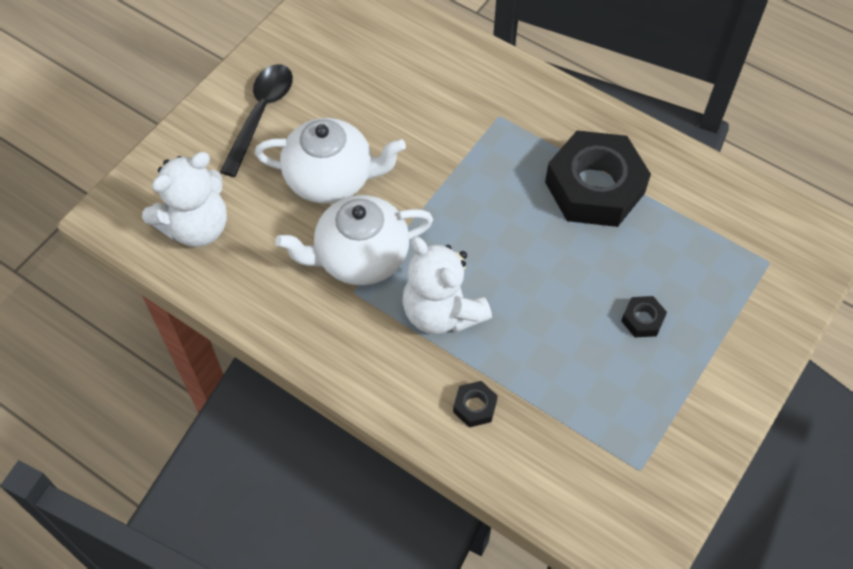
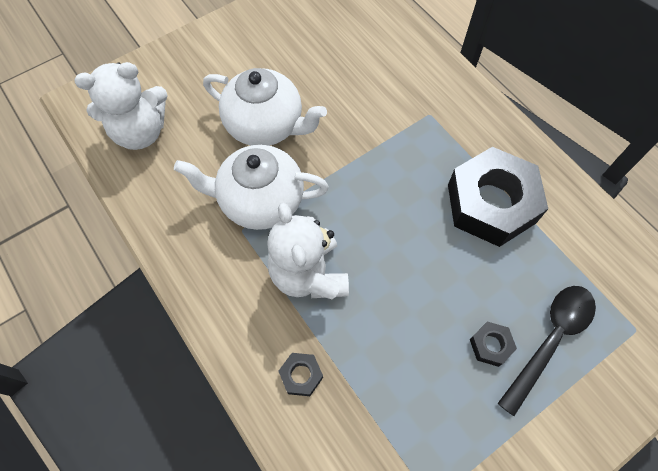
camera: 20 degrees right, 5 degrees up
black spoon [220,64,293,177] -> black spoon moved to [497,286,596,416]

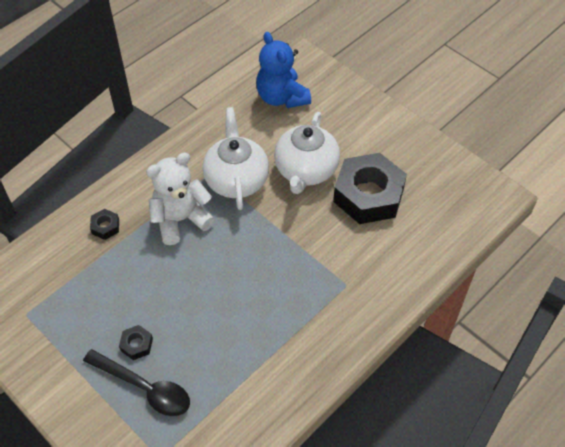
camera: 80 degrees right, 10 degrees down
white teddy bear [75,62,168,150] -> blue teddy bear [256,32,311,108]
black nut [448,147,548,247] -> black nut moved to [333,153,407,224]

